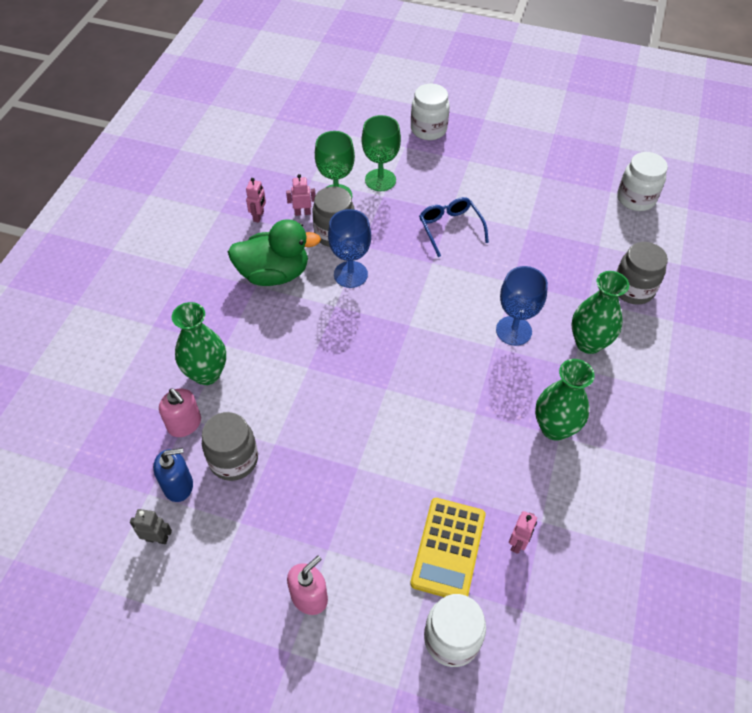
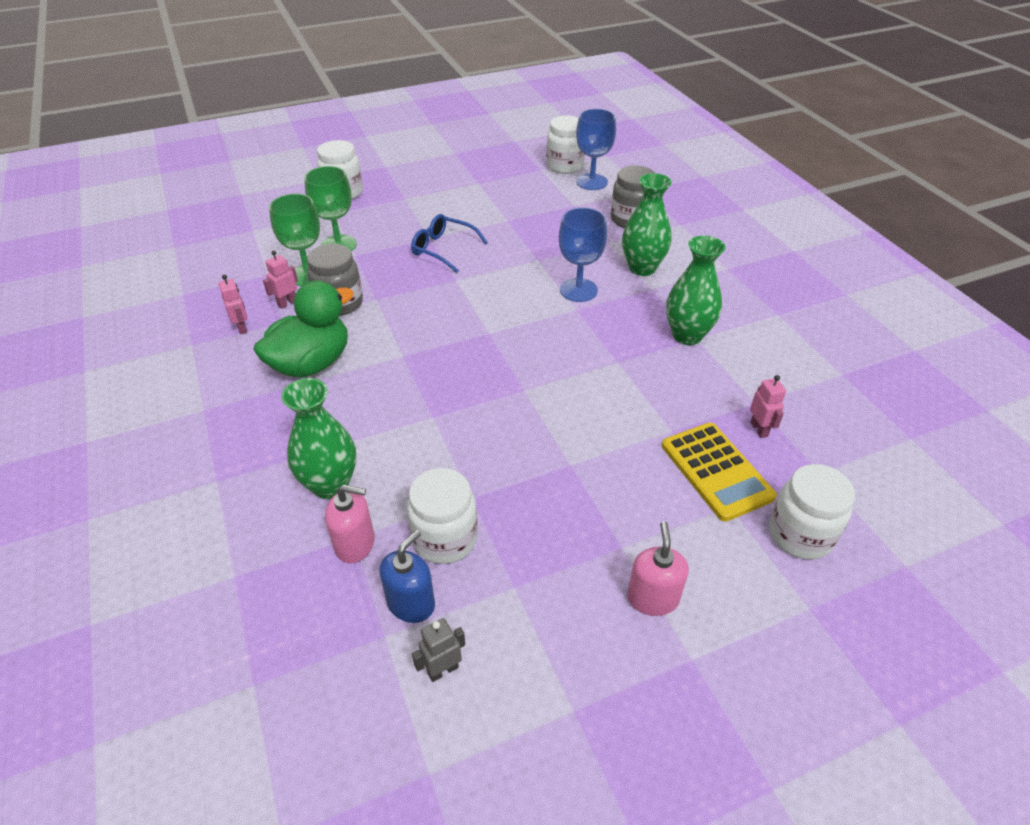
camera: 40 degrees left, 10 degrees down
grey jar [202,412,258,481] -> white jar [407,468,478,564]
blue goblet [328,209,371,288] -> blue goblet moved to [576,109,616,190]

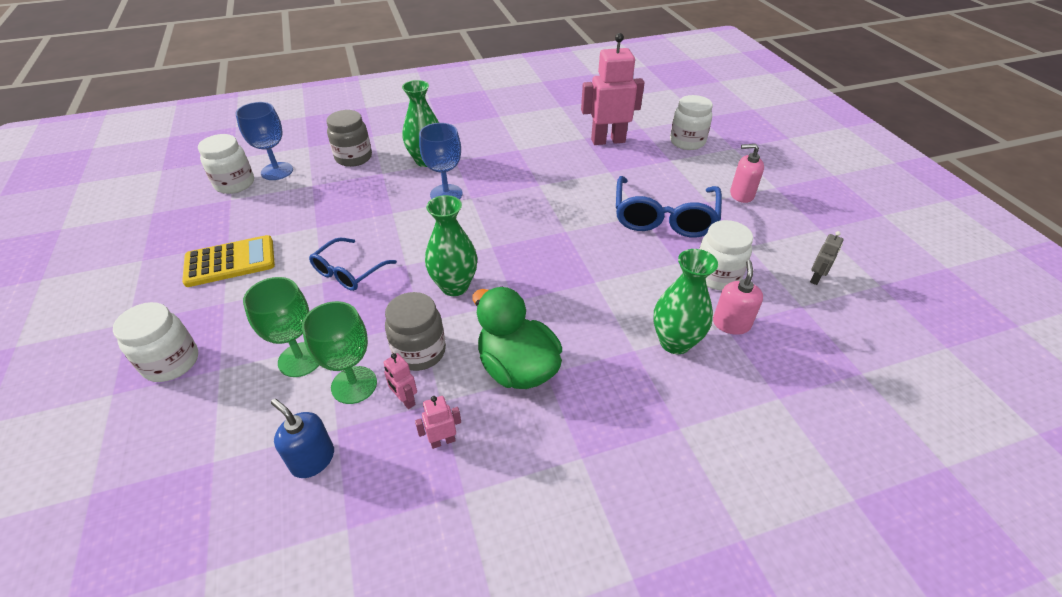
camera: 85 degrees left, 0 degrees up
blue soap dispenser [379,530,435,623] -> blue soap dispenser moved to [271,399,334,478]
grey robot [412,618,465,682] -> grey robot turned 120 degrees counterclockwise [810,231,843,285]
yellow calculator [662,422,777,522] -> yellow calculator moved to [182,235,275,287]
green vase [666,236,725,345] -> green vase moved to [425,195,477,296]
pink robot [750,375,786,438] -> pink robot [581,33,645,145], size x2.30
none -> blue glasses [616,176,722,238]

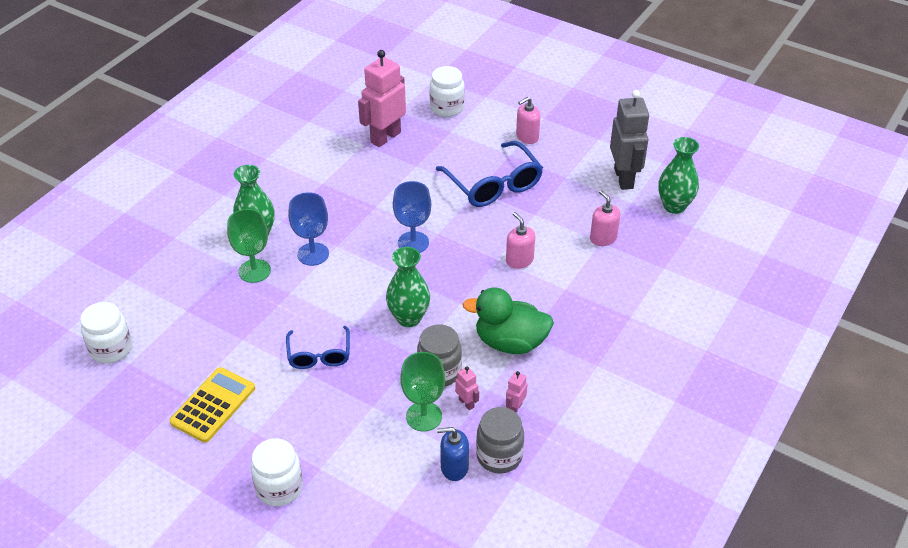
camera: 40 degrees left, 0 degrees up
blue goblet [236,102,293,180] -> blue goblet moved to [393,181,431,253]
green goblet [243,277,319,377] -> green goblet moved to [227,209,271,283]
grey jar [326,110,372,167] -> grey jar moved to [476,407,524,474]
pink robot [384,353,417,409] -> pink robot turned 135 degrees counterclockwise [455,366,479,410]
green vase [653,249,718,354] -> green vase moved to [658,137,699,214]
white jar [699,220,753,290] -> none
grey robot [810,231,843,285] -> grey robot [610,90,650,190], size x2.30
none -> pink soap dispenser [506,212,535,269]

